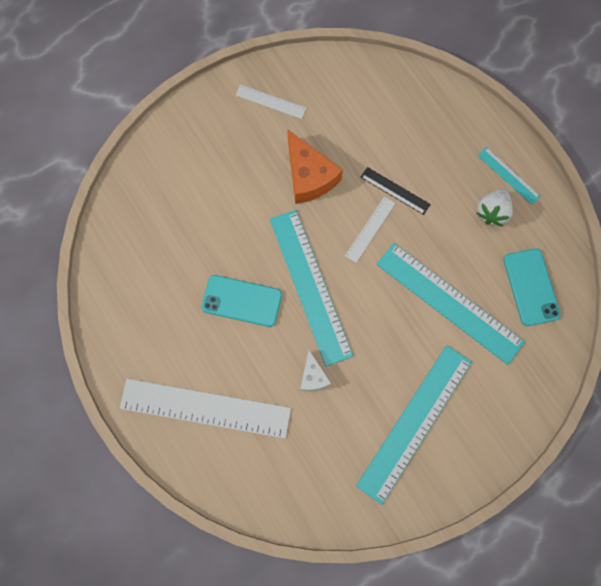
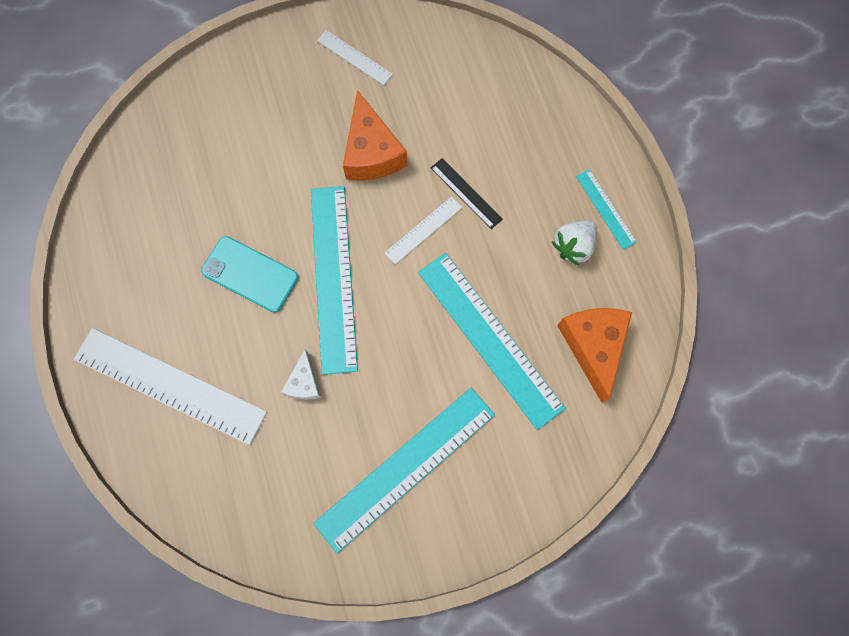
camera: 15 degrees right, 0 degrees up
turquoise phone [503,248,561,326] -> orange cheese [557,308,632,403]

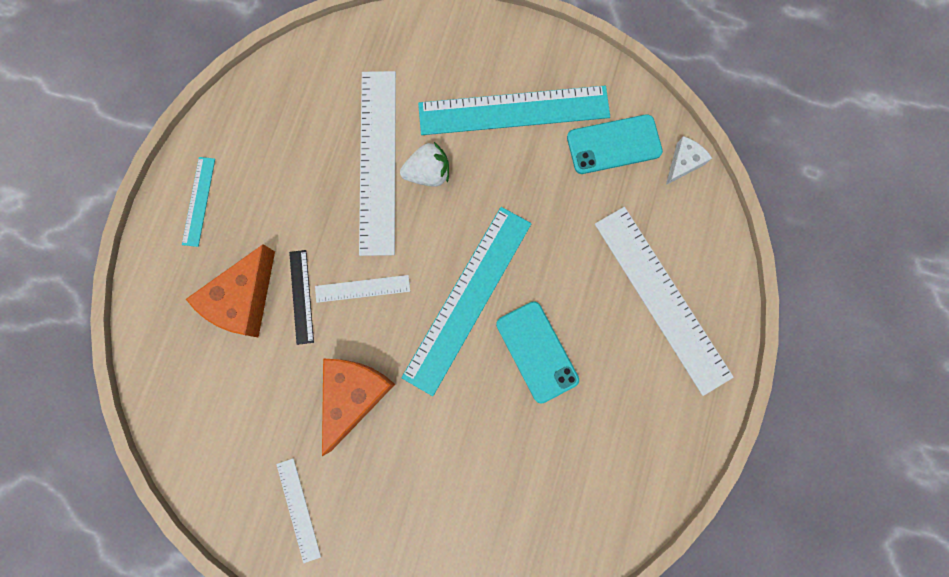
camera: 145 degrees left, 5 degrees up
white cheese [281,349,321,400] -> white cheese moved to [666,136,712,185]
turquoise ruler [418,253,566,430] -> white ruler [359,71,396,256]
white strawberry [552,221,597,266] -> white strawberry moved to [400,142,449,187]
orange cheese [557,308,632,403] -> orange cheese moved to [186,244,275,338]
none -> turquoise phone [567,114,663,174]

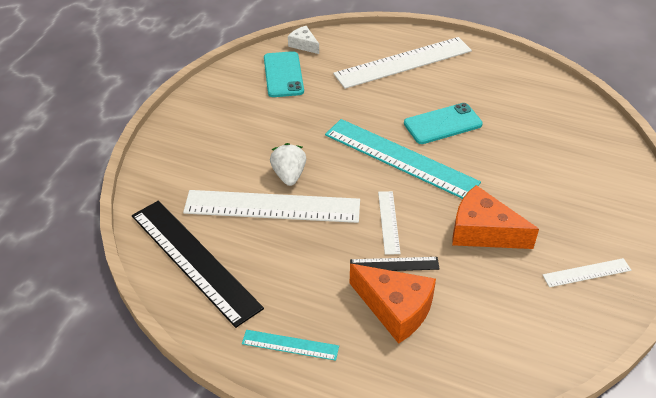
camera: 85 degrees left, 35 degrees down
turquoise ruler [418,86,610,135] -> none
none -> black ruler [132,201,264,328]

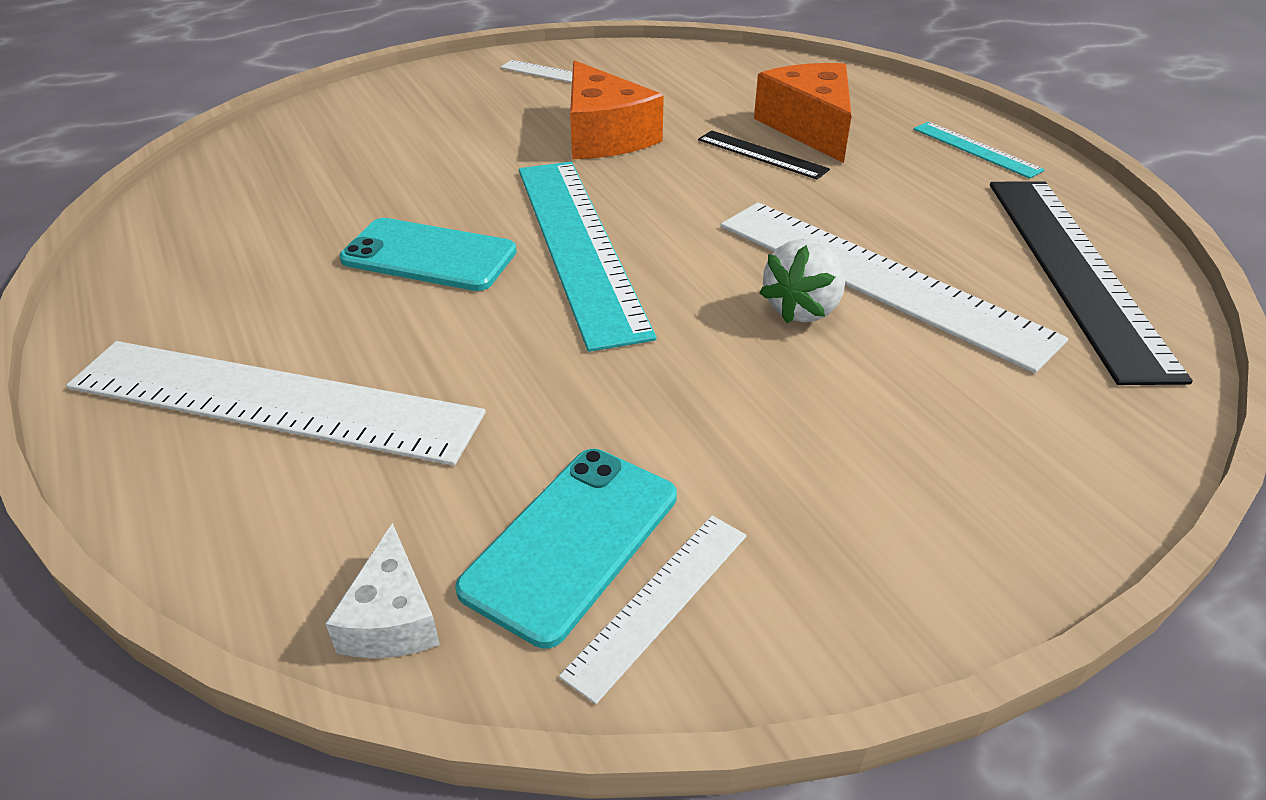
camera: 140 degrees left, 5 degrees down
white ruler [378,191,401,255] -> white ruler moved to [559,516,747,704]

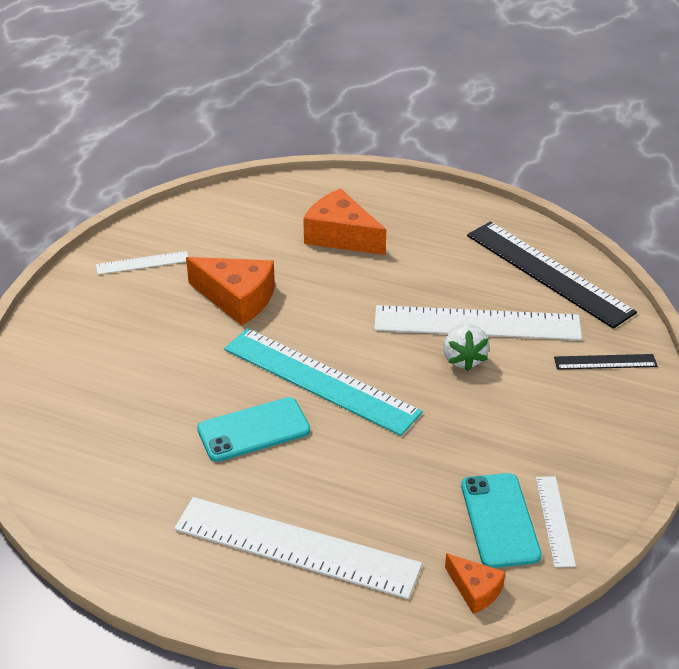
camera: 40 degrees left, 0 degrees up
white ruler [66,341,486,466] -> white ruler turned 45 degrees clockwise [174,497,422,599]
white cheese [325,523,440,658] -> orange cheese [445,553,505,614]
black ruler [698,130,830,179] -> black ruler moved to [554,354,657,370]
turquoise ruler [913,122,1045,179] -> none

